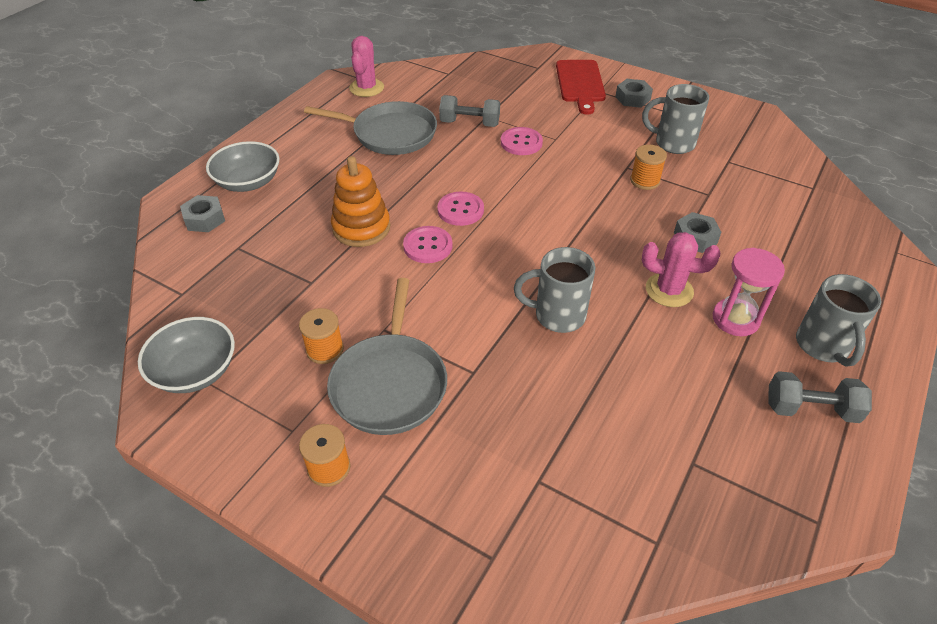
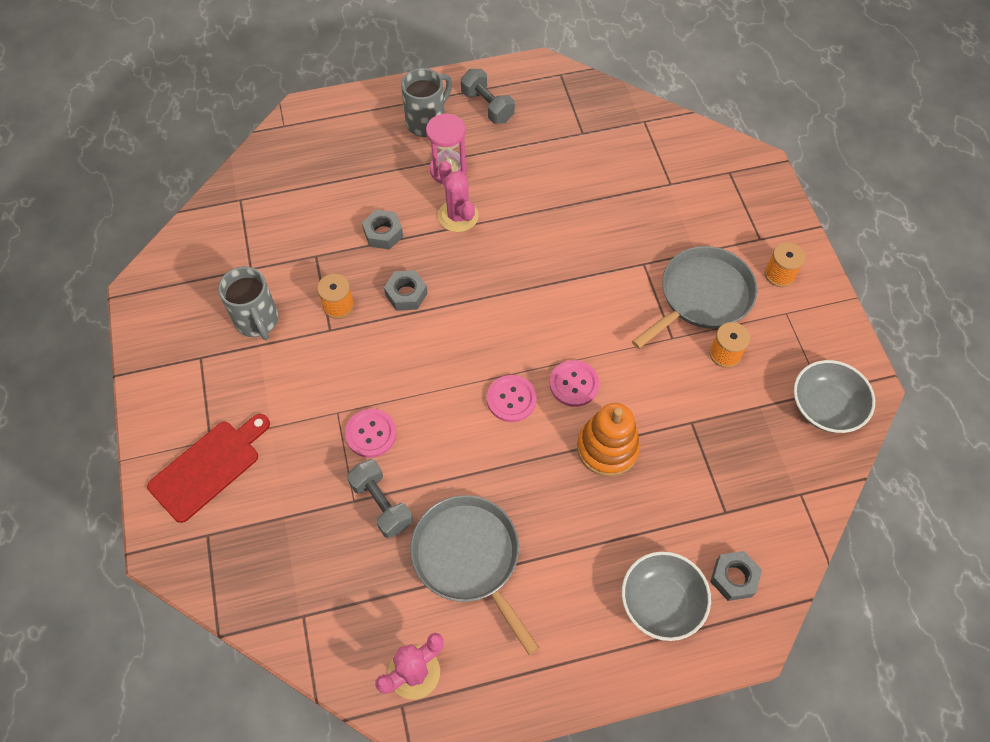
camera: 135 degrees left, 15 degrees up
grey mug [514,247,595,333] -> none
grey nut [615,79,653,108] -> grey nut moved to [384,270,427,311]

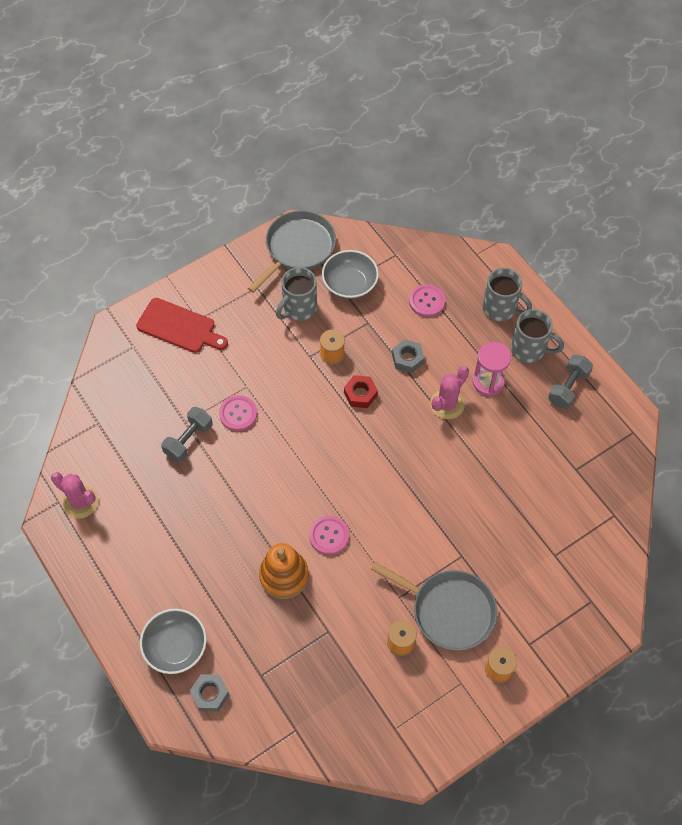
camera: 70 degrees right, 0 degrees up
grey nut [384,270,427,311] -> red nut [344,375,378,408]
grey pan [410,495,539,655] -> grey pan moved to [248,210,336,293]
pink button [487,375,537,422] -> pink button moved to [409,284,445,317]
grey bowl [794,360,875,433] -> grey bowl moved to [322,250,379,299]
none -> grey mug [482,268,532,322]

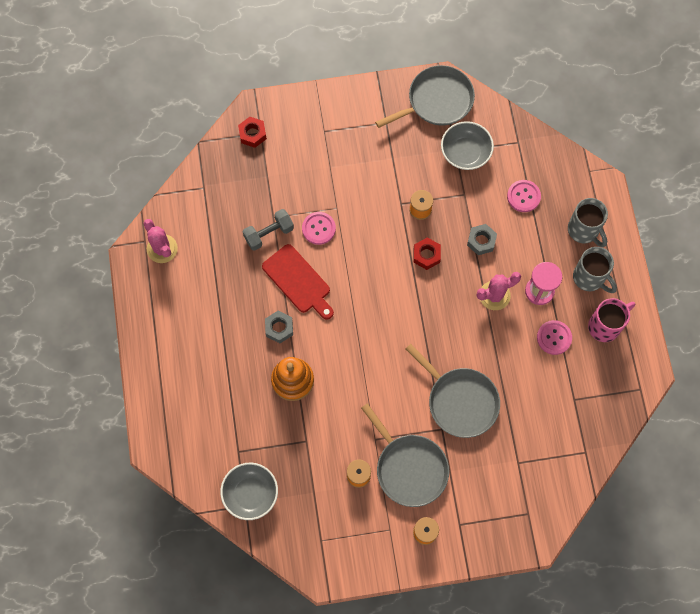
camera: 25 degrees right, 10 degrees up
red cutting board [136,298,228,353] -> red cutting board moved to [262,244,334,320]
grey bowl [140,609,207,674] -> grey bowl moved to [220,463,278,520]
grey nut [190,674,229,711] -> grey nut moved to [265,311,293,343]
grey mug [276,267,317,321] -> none
pink button [309,516,349,555] -> pink button moved to [537,320,572,355]
grey dumbbell [548,355,593,409] -> pink mug [588,298,635,342]
none -> red nut [238,117,267,148]
none -> grey pan [406,344,500,438]

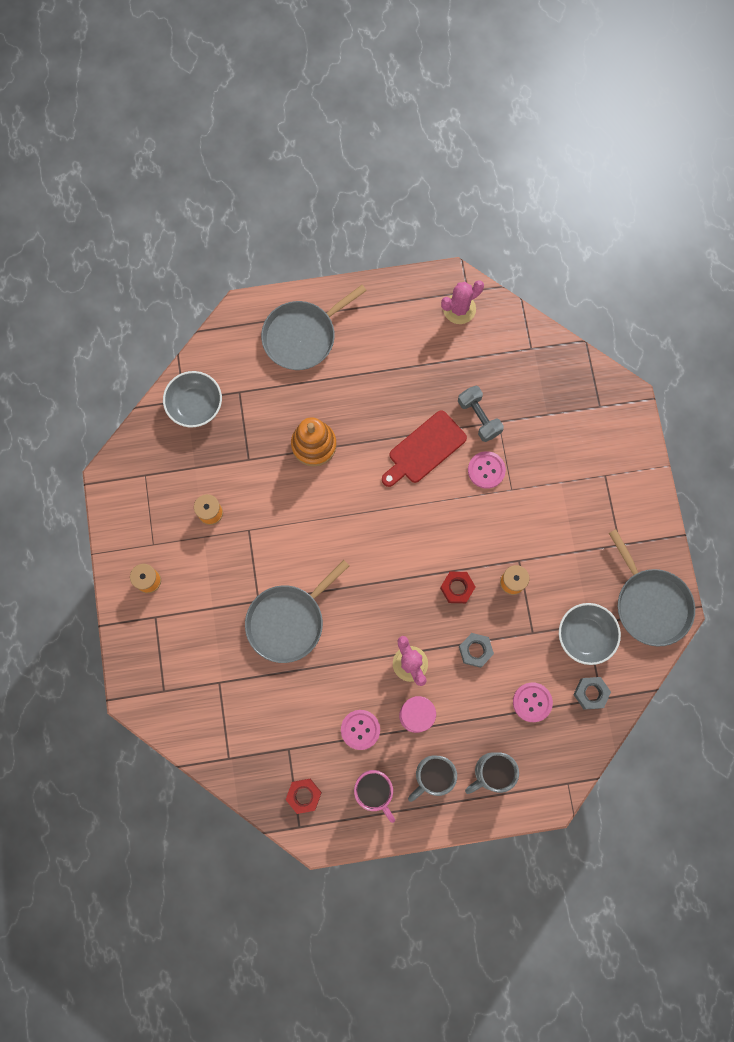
camera: 90 degrees right, 5 degrees up
red nut [238,117,267,148] -> red nut moved to [286,779,322,814]
grey nut [265,311,293,343] -> grey nut moved to [573,677,611,710]
grey pan [361,403,449,507] -> grey pan moved to [261,285,367,370]

